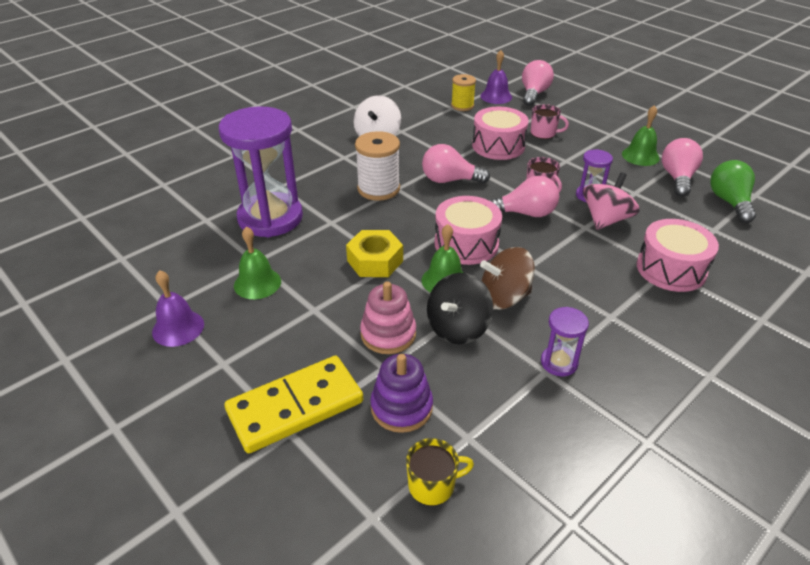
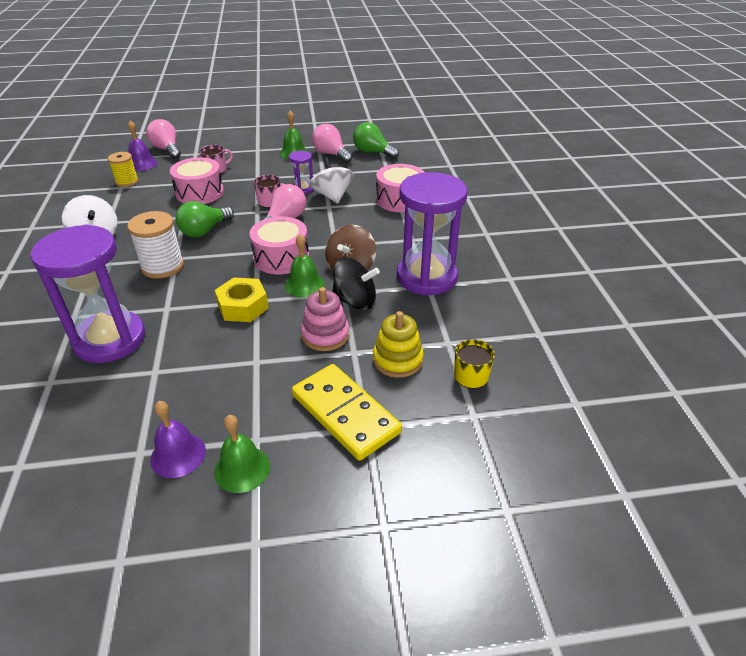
camera: 55 degrees left, 0 degrees up
yellow domino [225,356,363,453] -> yellow domino turned 45 degrees counterclockwise [292,364,402,461]
green bell [234,227,281,299] -> green bell moved to [214,415,270,493]
purple stacking toy [370,354,433,433] -> yellow stacking toy [373,311,424,378]
pink light bulb [422,144,490,183] -> green light bulb [175,201,234,237]
black spinning top [427,273,493,344] -> black spinning top turned 60 degrees counterclockwise [332,257,380,310]
purple hourglass [541,307,589,376] -> purple hourglass [397,172,468,295], size x2.24
pink spinning top [583,172,640,230] -> white spinning top [309,157,354,204]

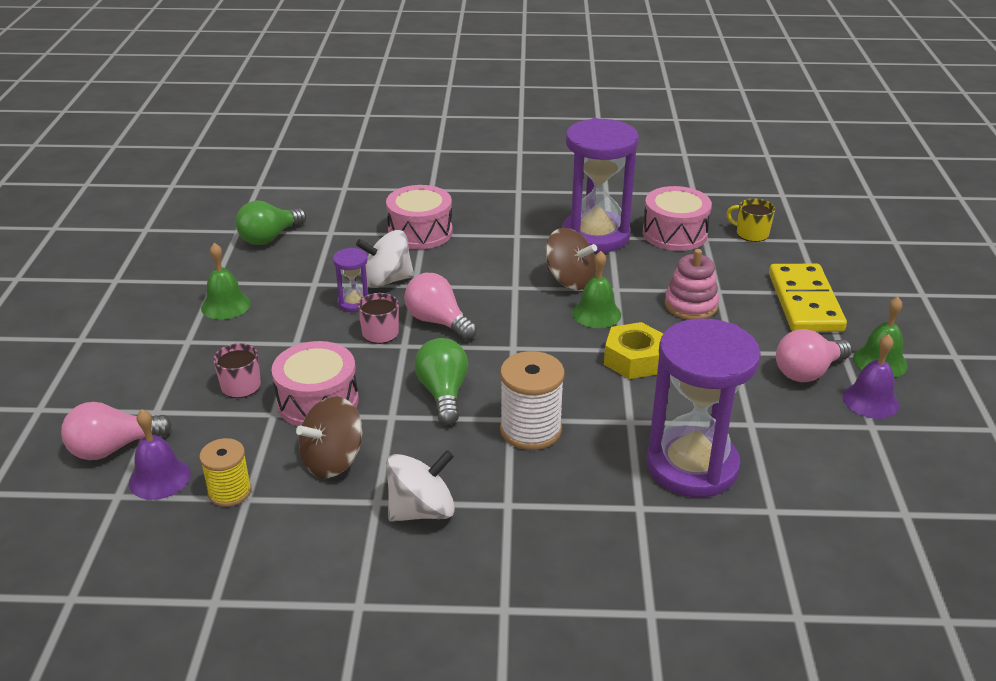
camera: 80 degrees left, 5 degrees down
green light bulb [175,201,234,237] -> green light bulb turned 150 degrees counterclockwise [414,338,468,425]
pink drum [249,217,309,275] -> pink drum moved to [643,186,712,251]
yellow domino [292,364,402,461] -> yellow domino turned 60 degrees counterclockwise [769,264,847,332]
pink light bulb [312,124,353,163] -> pink light bulb moved to [776,329,852,382]
black spinning top [332,257,380,310] -> none
yellow stacking toy [373,311,424,378] -> none
none -> brown spinning top [296,396,362,478]

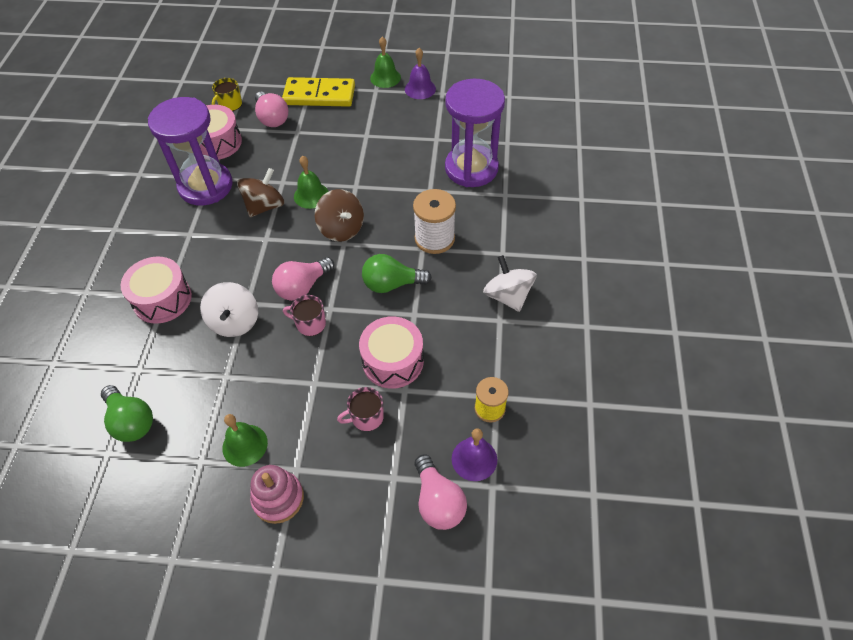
camera: 85 degrees left, 20 degrees up
brown spinning top [296,396,362,478] -> brown spinning top moved to [315,189,364,242]
purple hourglass [333,248,369,312] -> none
yellow nut [604,322,663,379] -> none
pink stacking toy [665,249,719,320] -> pink stacking toy moved to [250,465,304,524]
pink light bulb [776,329,852,382] -> pink light bulb moved to [255,92,288,127]

